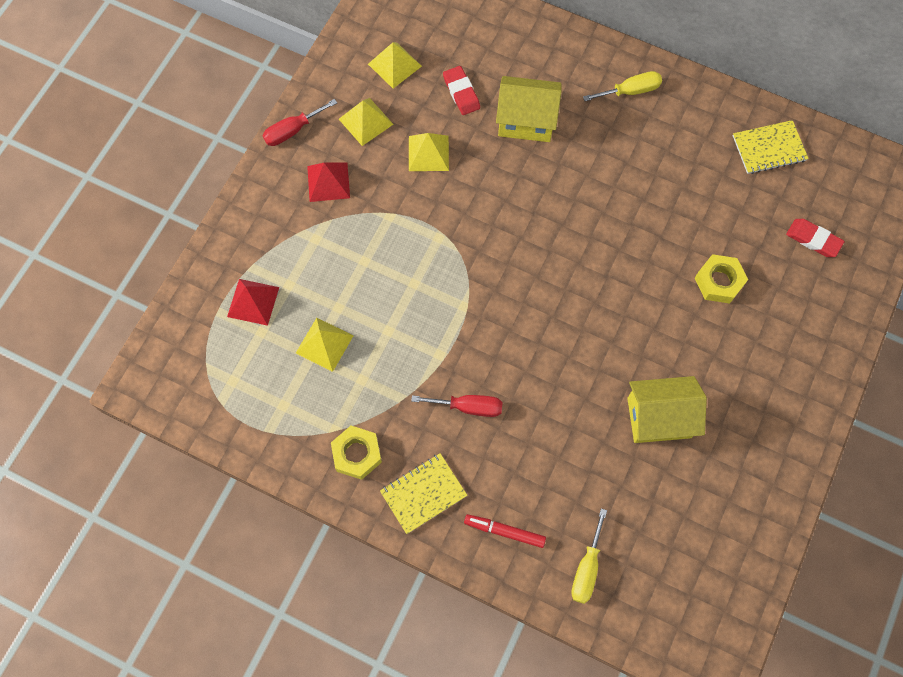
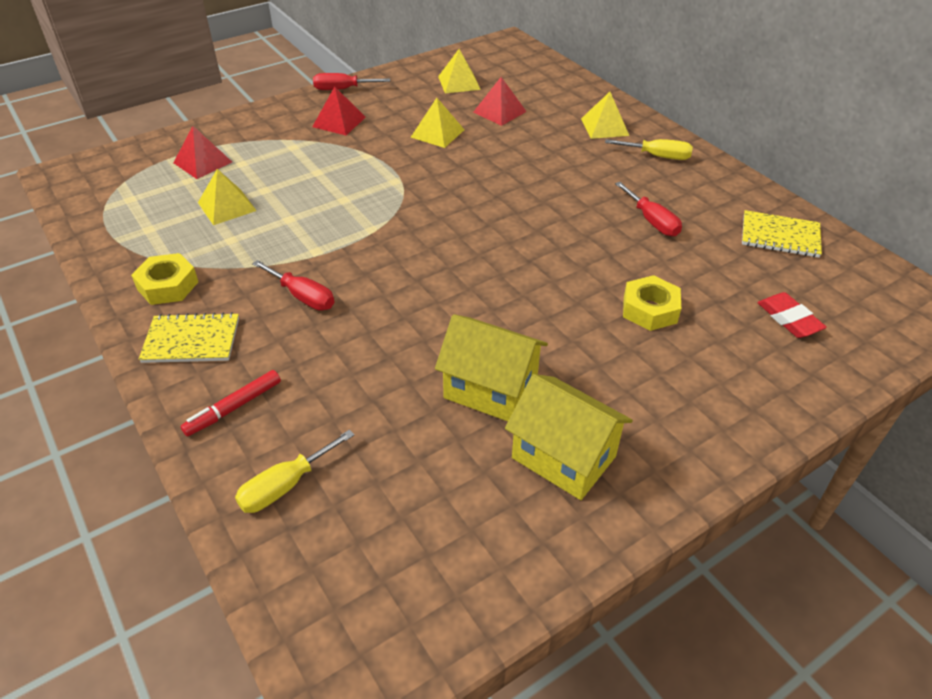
camera: 30 degrees right, 25 degrees down
yellow pyramid [339,98,394,146] -> yellow pyramid moved to [581,92,629,139]
red eraser [443,66,480,115] -> red pyramid [473,77,527,126]
red marker [464,514,546,548] -> red marker turned 90 degrees counterclockwise [180,370,281,437]
yellow house [496,76,562,142] -> yellow house moved to [505,374,633,500]
none -> red screwdriver [615,182,682,236]

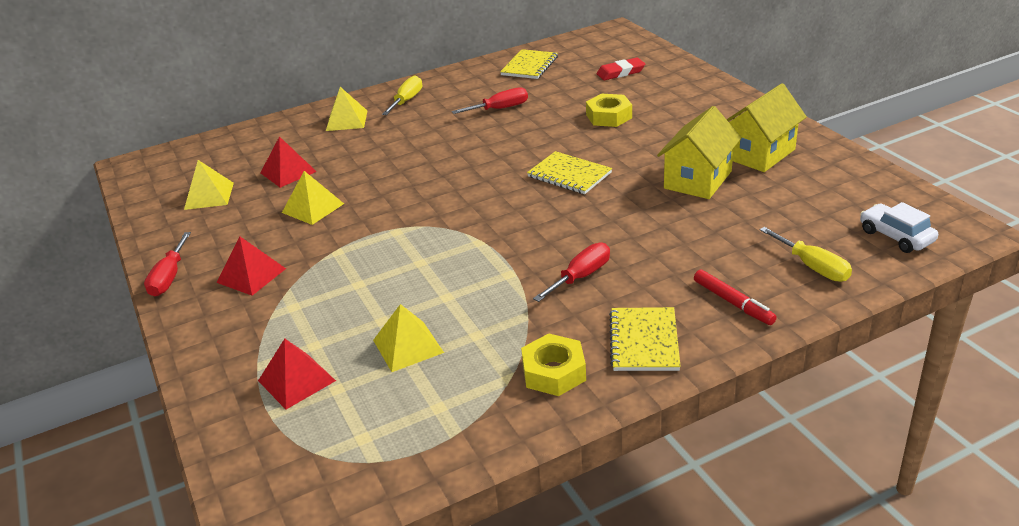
camera: 80 degrees left, 10 degrees down
none -> yellow notebook [527,151,612,194]
none -> white car [860,202,938,253]

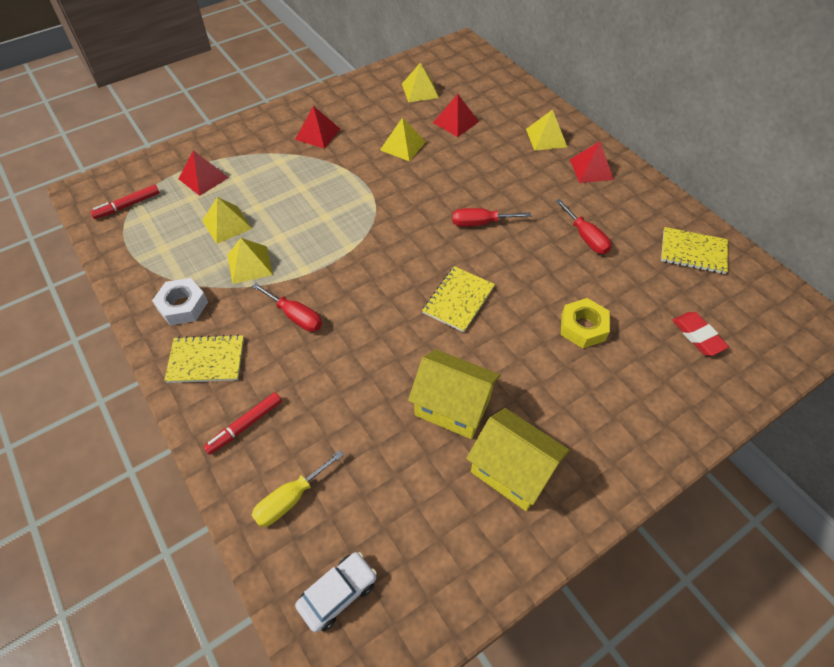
camera: 80 degrees right, 20 degrees up
red screwdriver [144,232,191,296] -> red screwdriver moved to [452,208,531,227]
yellow screwdriver [382,75,422,115] -> red pyramid [570,142,614,183]
yellow nut [521,333,586,396] -> white nut [152,278,208,325]
none -> red marker [90,185,160,219]
none -> yellow pyramid [228,238,273,284]

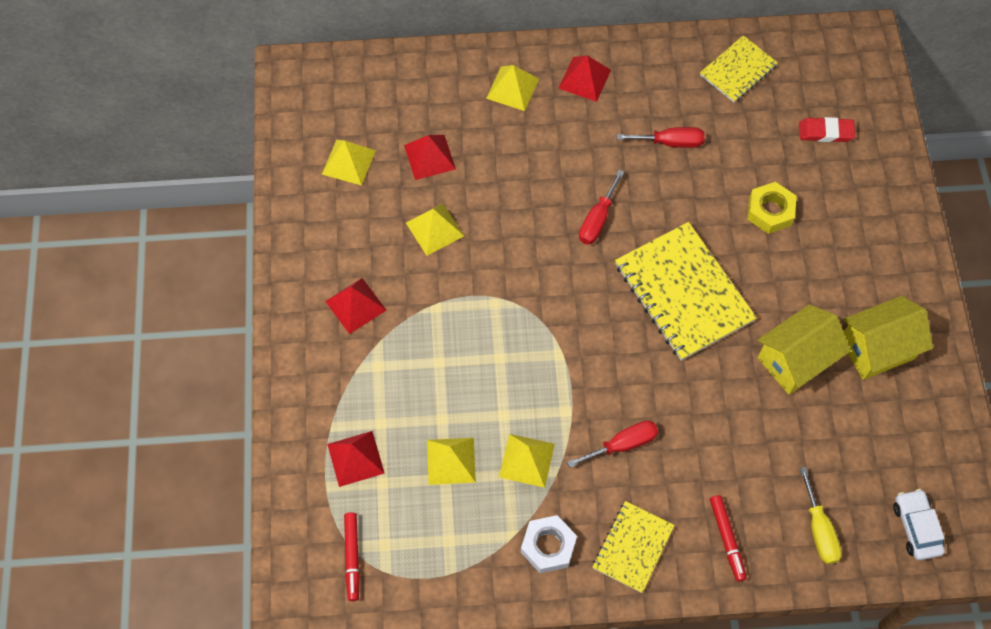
camera: 60 degrees left, 10 degrees up
yellow notebook [422,266,495,332] -> yellow notebook [615,222,757,361], size x1.75

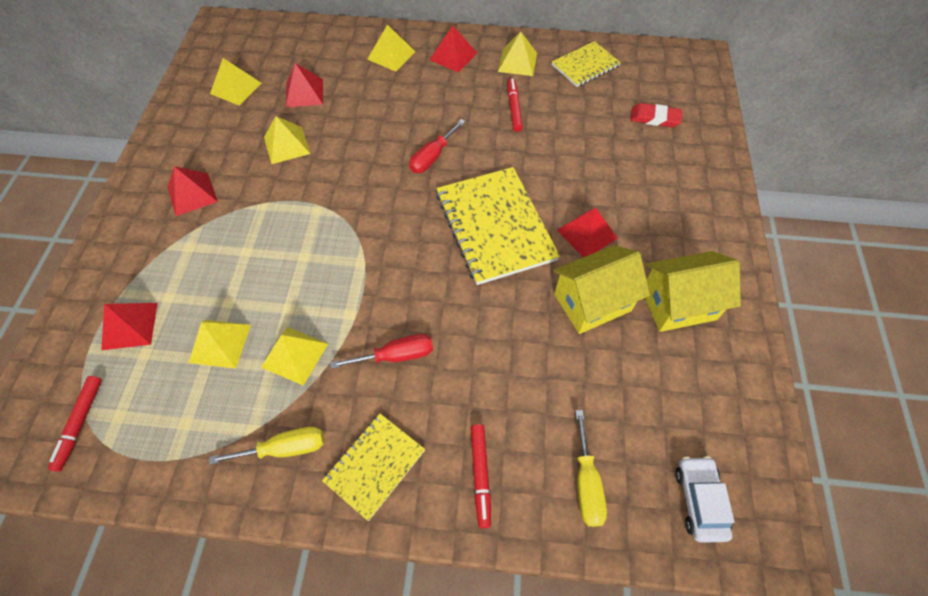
camera: 10 degrees right, 5 degrees down
white nut [521,515,577,573] -> yellow screwdriver [209,427,324,464]
red screwdriver [617,127,705,148] -> red marker [507,78,523,132]
yellow nut [747,182,797,234] -> none
none -> yellow pyramid [498,31,537,76]
none -> red pyramid [557,208,618,257]

